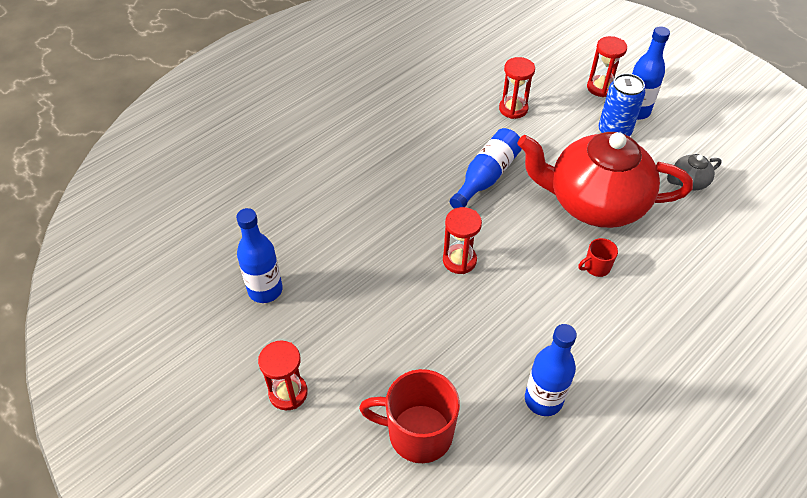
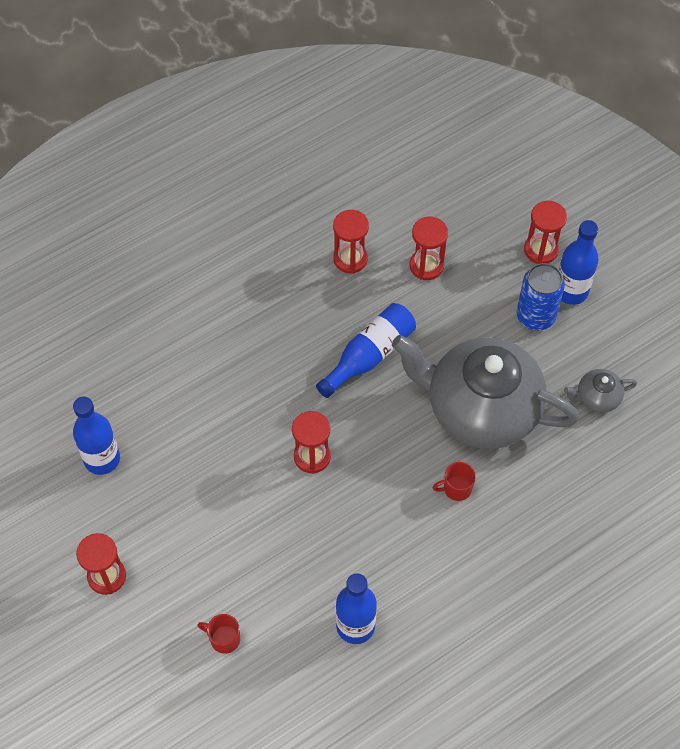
camera: 10 degrees right, 10 degrees up
red mug [359,369,460,463] -> red mug [197,614,240,654], size x0.48
red teapot [517,132,693,228] -> grey teapot [392,335,579,449]
none -> red hourglass [333,210,369,274]

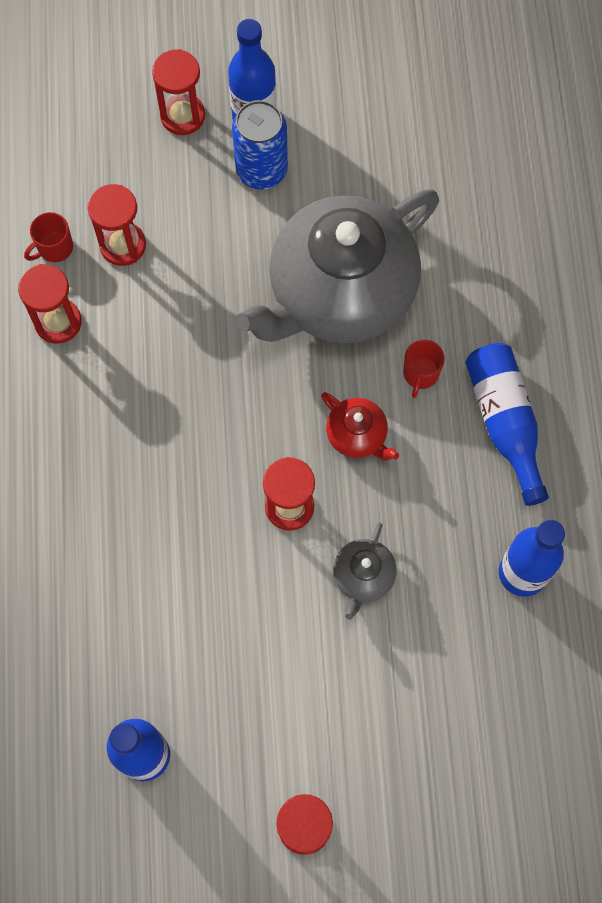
camera: 60 degrees left, 10 degrees up
red mug [197,614,240,654] -> red mug moved to [24,212,73,262]
blue bottle [316,303,416,398] -> blue bottle moved to [465,343,549,506]
grey teapot [564,369,637,413] -> grey teapot moved to [333,523,397,620]
none -> red teapot [321,392,399,461]

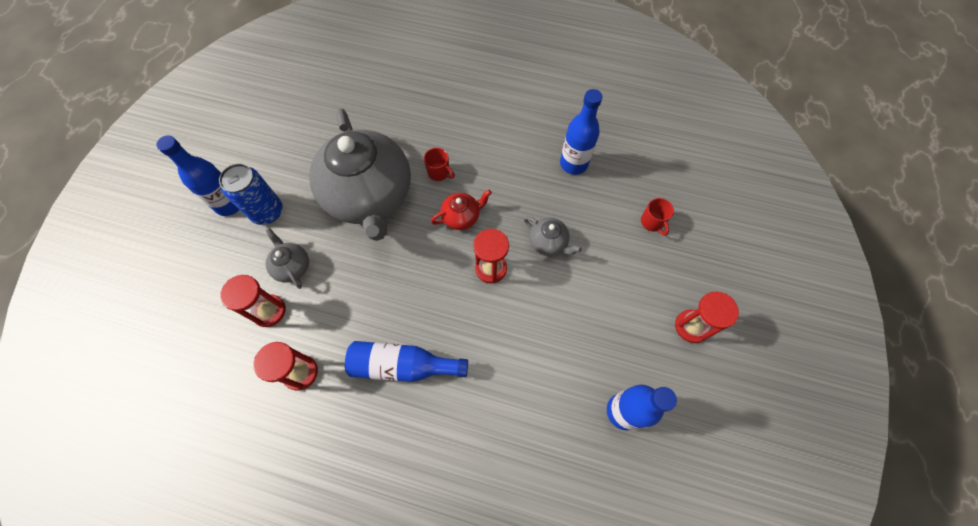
camera: 70 degrees left, 5 degrees down
red mug [24,212,73,262] -> red mug moved to [641,198,674,236]
red hourglass [152,49,205,135] -> none
blue bottle [465,343,549,506] -> blue bottle moved to [345,341,468,382]
none -> grey teapot [266,228,309,289]

